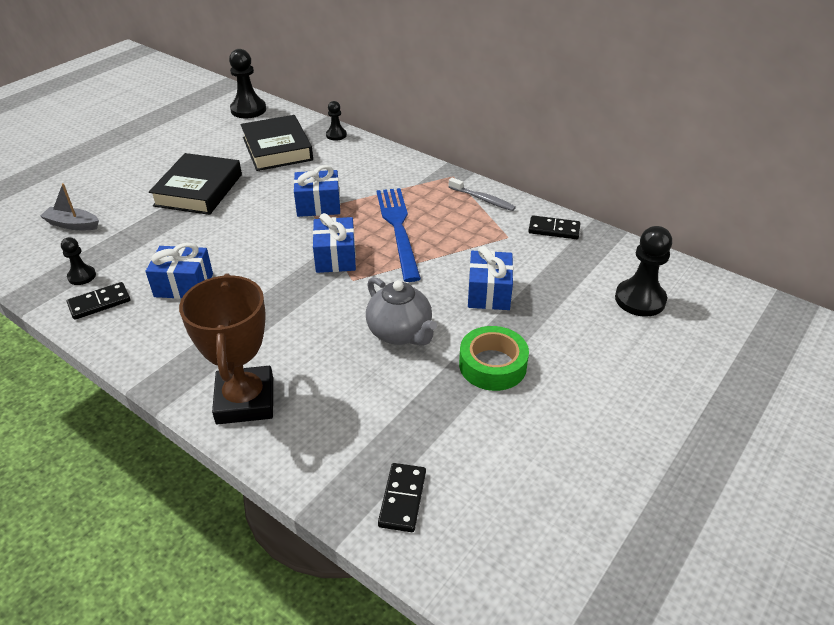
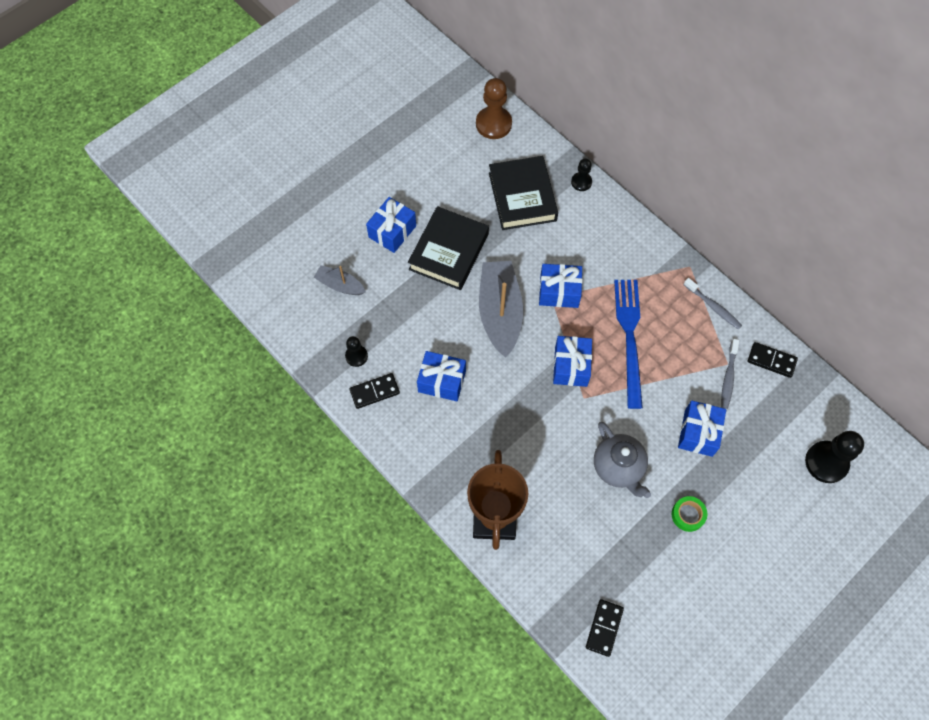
camera: 10 degrees right, 25 degrees up
black pawn [229,49,266,118] -> brown pawn [476,78,512,139]
green tape [459,326,529,391] -> green tape [672,496,707,532], size x0.62
none -> blue gift [366,197,416,253]
none -> grey boat [479,261,523,358]
none -> grey toothbrush [721,339,739,409]

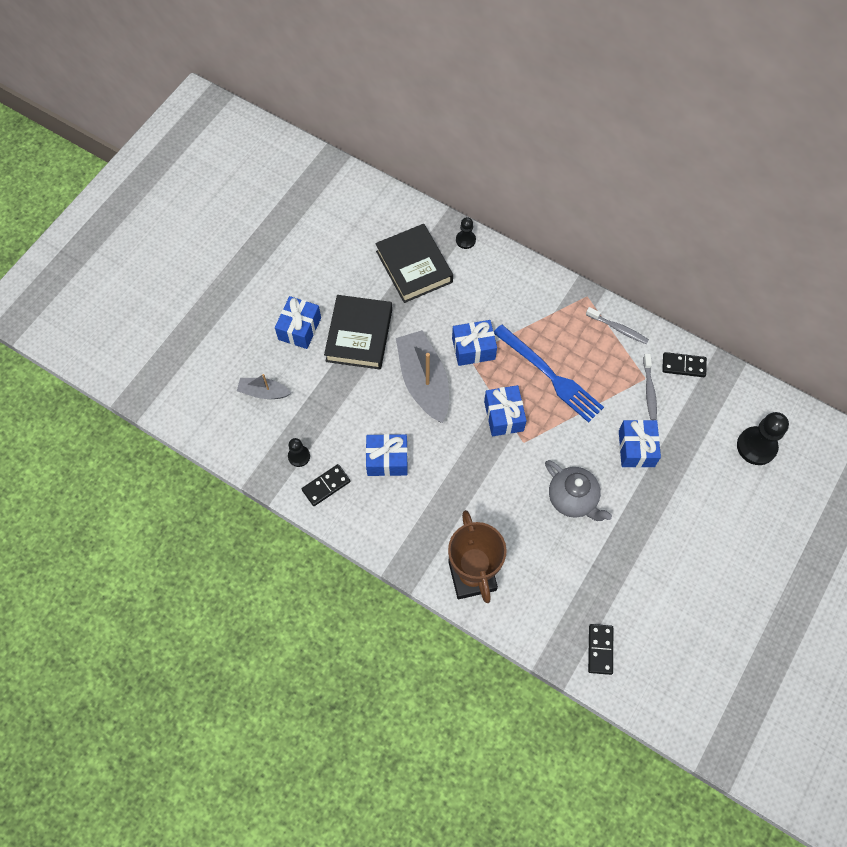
camera: 15 degrees left, 0 degrees up
brown pawn [476,78,512,139] -> none
blue fork [614,280,643,409] -> blue fork turned 150 degrees clockwise [494,324,604,423]
green tape [672,496,707,532] -> none

